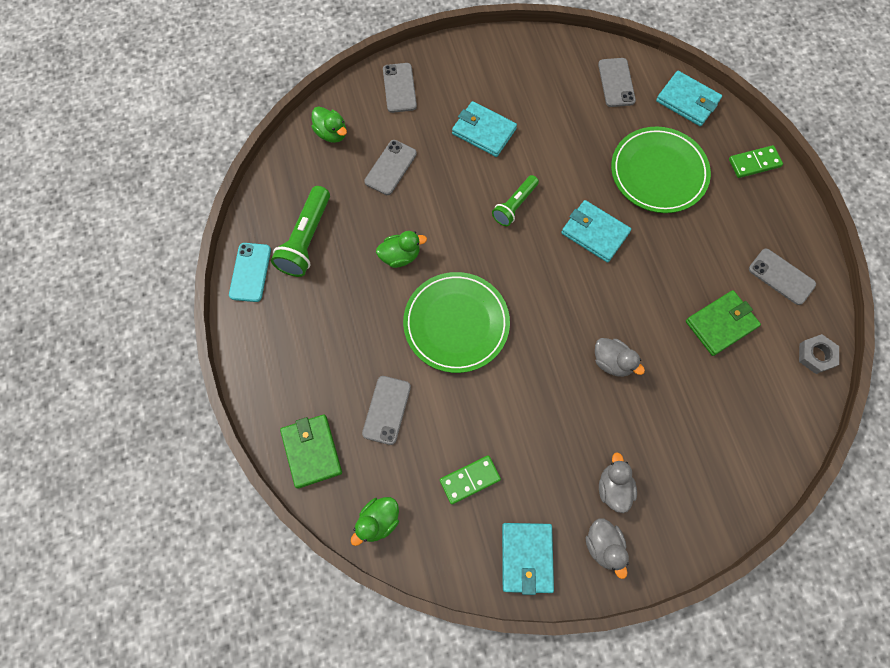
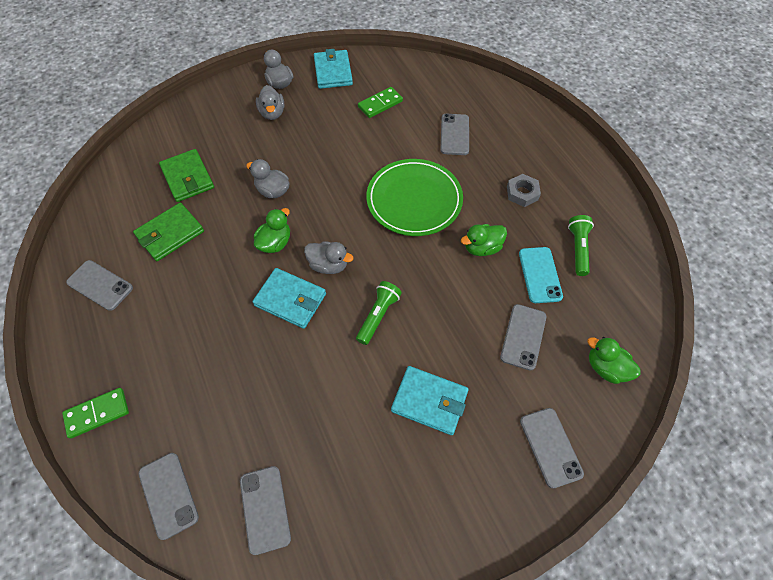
camera: 170 degrees right, 10 degrees down
turquoise phone [229,243,271,302] -> turquoise phone moved to [519,247,563,303]
green flashlight [271,186,330,277] -> green flashlight [568,215,594,276], size x0.65
green wallet [280,414,342,489] -> green wallet moved to [159,149,214,202]
green duck [351,497,399,546] -> green duck moved to [254,208,290,253]
green plate [611,127,711,213] -> none
turquoise wallet [656,71,722,126] -> grey phone [138,453,199,540]
grey nut [799,334,839,374] -> grey nut moved to [507,174,541,207]
none -> grey duck [304,241,353,274]

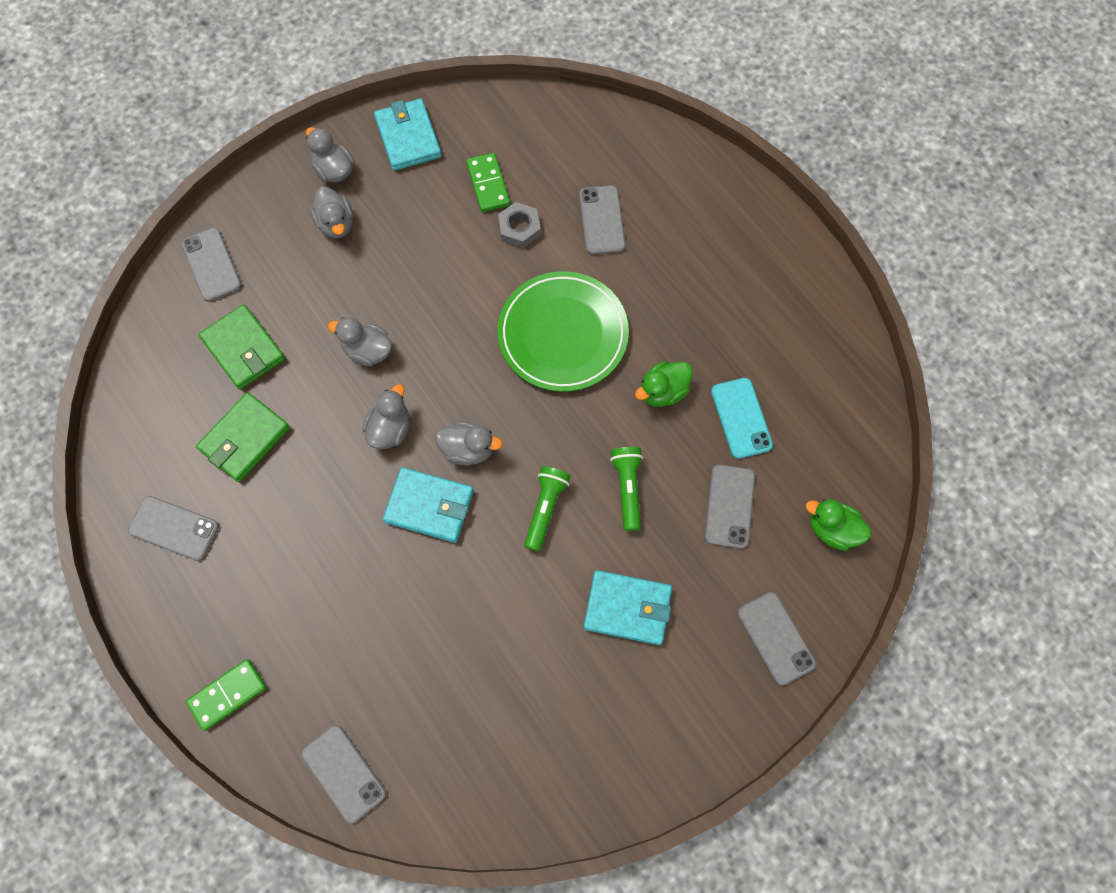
camera: 10 degrees left, 10 degrees up
grey phone [240,466,291,555] -> grey phone moved to [181,228,242,302]
green duck [254,208,290,253] -> grey duck [362,384,409,449]
green domino [358,87,403,118] -> green domino turned 60 degrees counterclockwise [466,153,510,212]
grey nut [507,174,541,207] -> grey nut moved to [498,202,541,248]
green flashlight [568,215,594,276] -> green flashlight moved to [610,447,643,531]

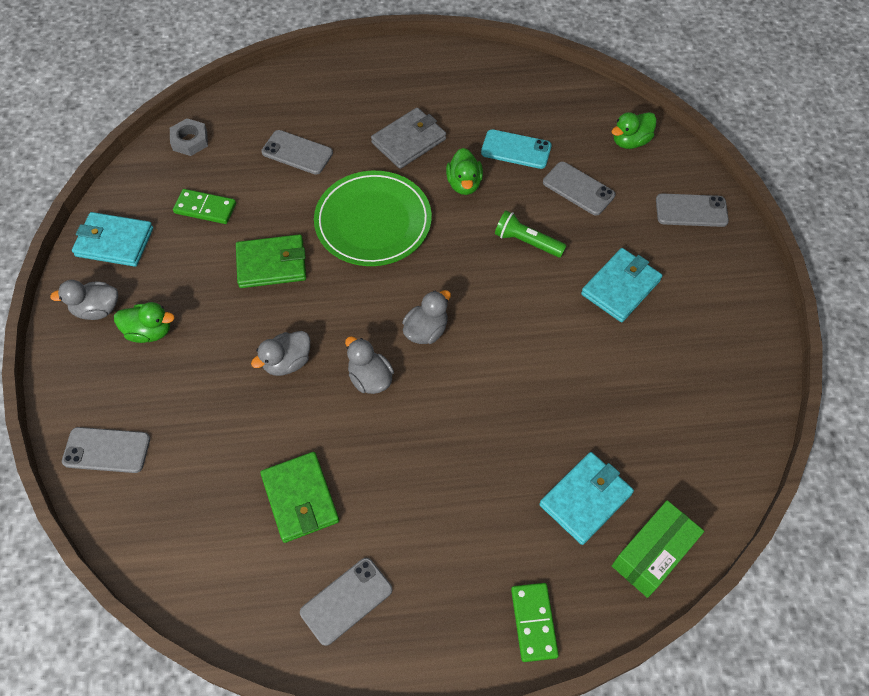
camera: 60 degrees left, 10 degrees down
green wallet [199,304,285,390] -> green wallet moved to [236,234,306,288]
grey phone [301,725,386,823] -> green box [612,500,704,598]
grey duck [310,187,353,239] -> green duck [114,302,175,343]
turquoise wallet [383,467,473,543] -> turquoise wallet moved to [539,452,634,545]
grey nut [498,202,541,248] -> grey nut moved to [170,118,208,156]
green flashlight [524,466,571,551] -> none
none -> grey wallet [371,107,446,169]

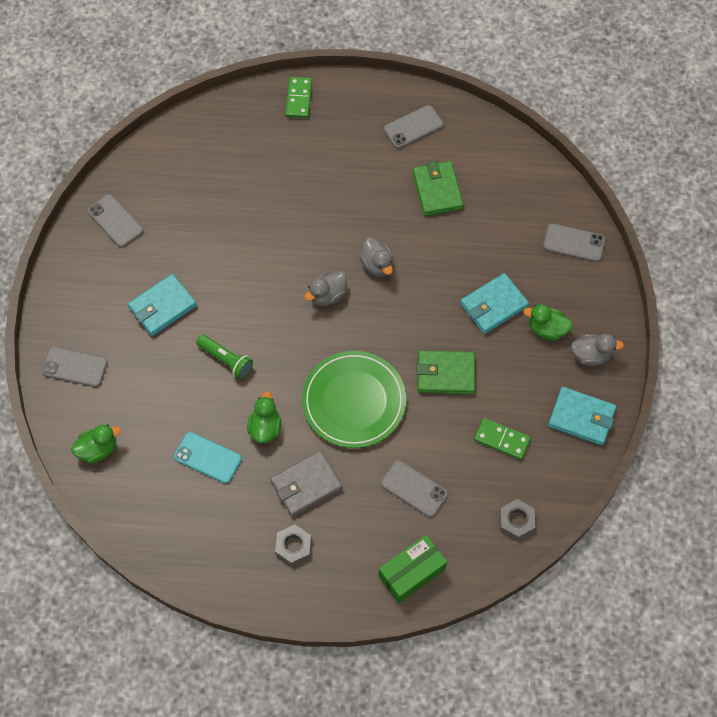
camera: 170 degrees left, 5 degrees up
grey duck [251,331,310,376] -> none
turquoise wallet [539,452,634,545] -> turquoise wallet moved to [460,273,529,334]
grey phone [543,162,615,216] -> grey phone moved to [87,194,143,248]
green box [612,500,704,598] -> green box moved to [378,535,447,603]
none -> grey nut [275,525,312,565]

